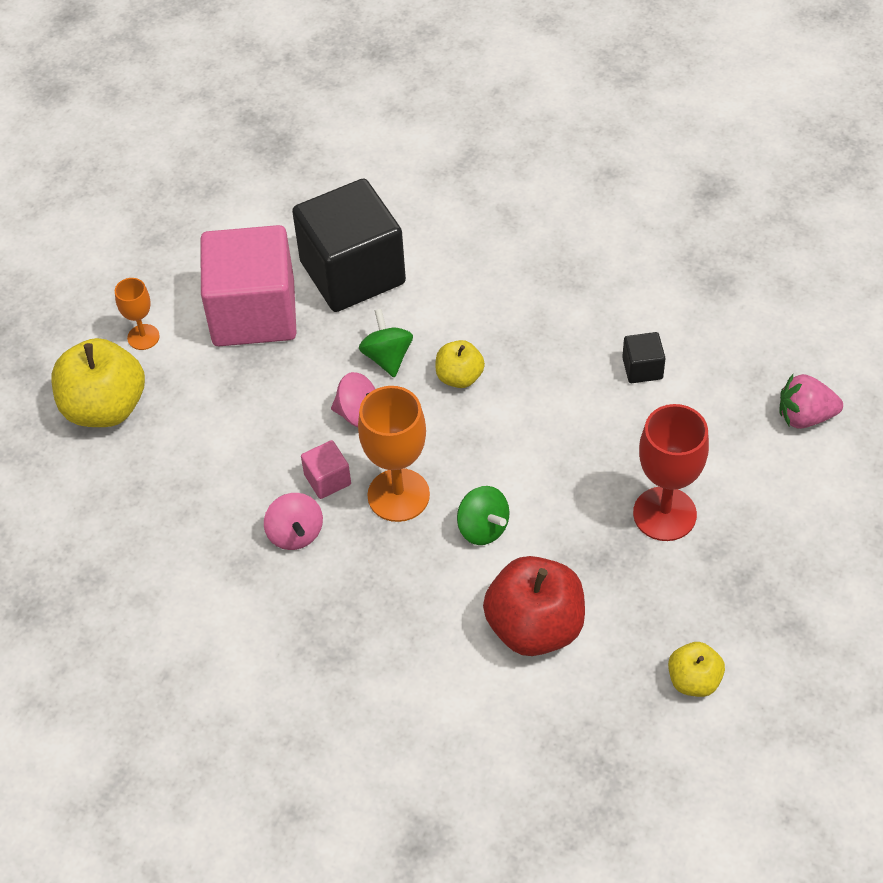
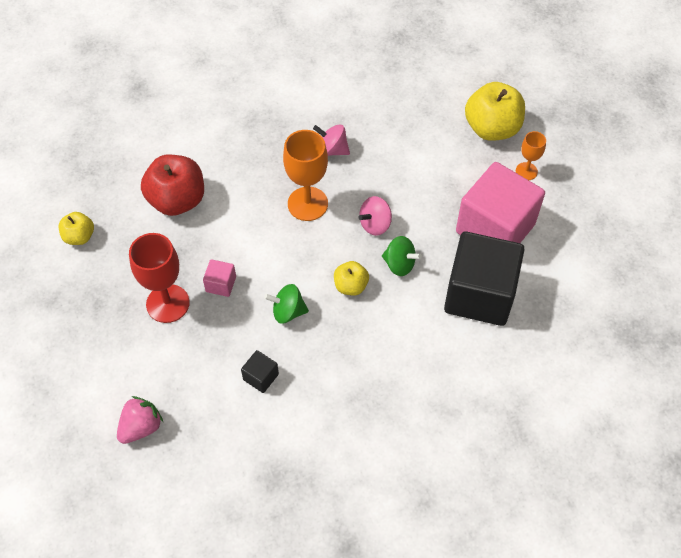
camera: 130 degrees right, 5 degrees up
pink cube [301,440,351,499] -> pink cube moved to [203,259,236,297]
green spinning top [457,486,510,545] -> green spinning top moved to [264,284,309,324]

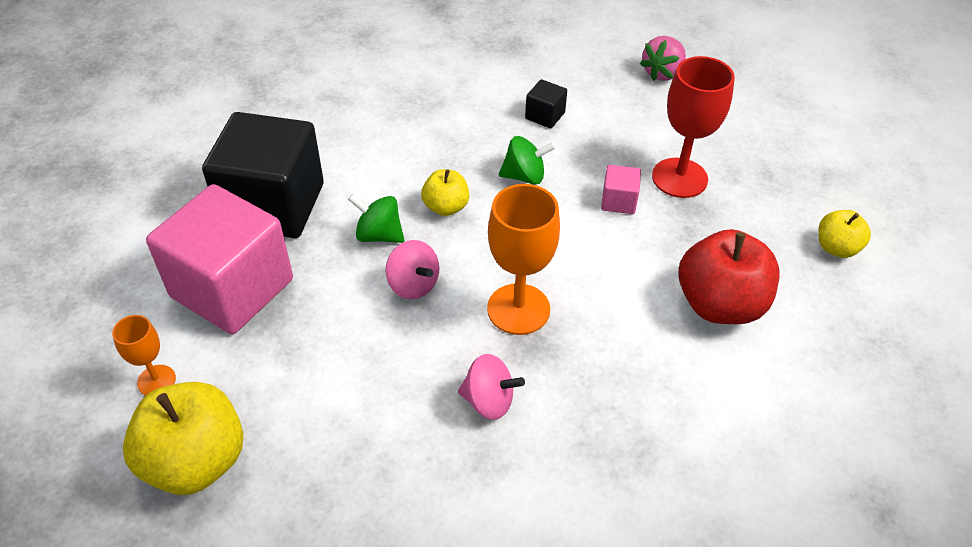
camera: 175 degrees right, 10 degrees down
pink spinning top [358,196,392,236] -> pink spinning top turned 90 degrees clockwise [386,240,440,299]

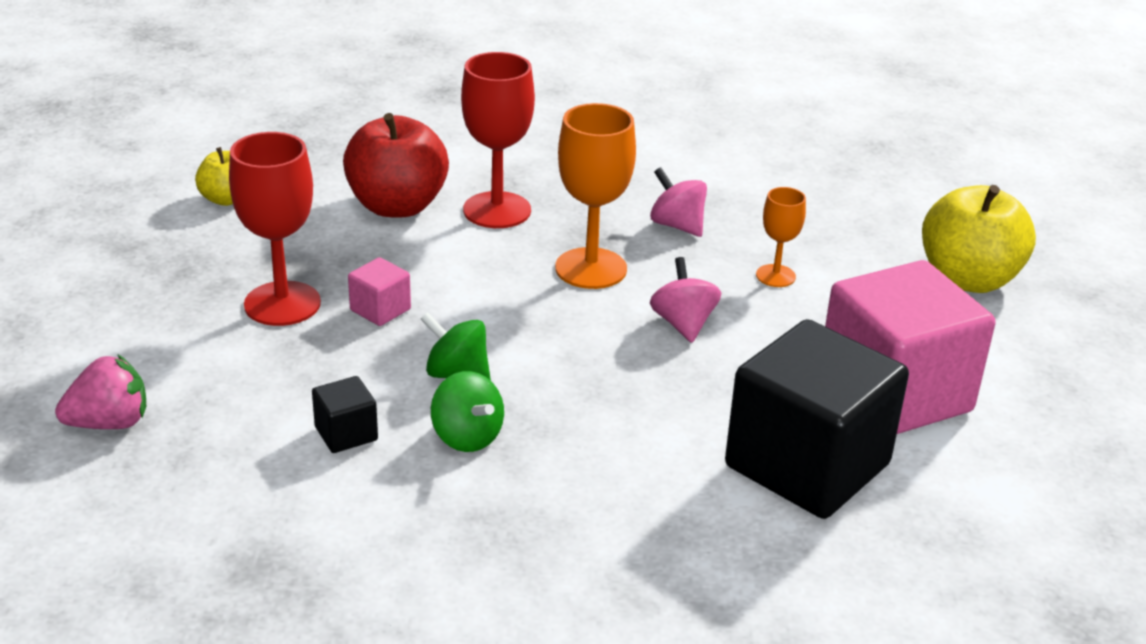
camera: 150 degrees left, 15 degrees down
orange goblet [112,315,176,396] -> orange goblet moved to [756,187,806,287]
green spinning top [348,194,404,243] -> green spinning top moved to [431,371,504,452]
yellow apple [421,169,469,216] -> none
none -> red goblet [461,52,535,228]

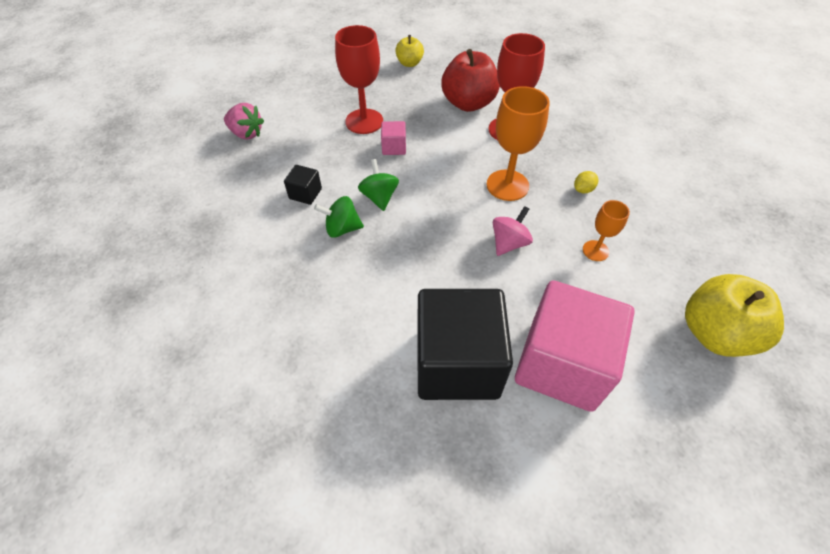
camera: 50 degrees right, 20 degrees up
green spinning top [431,371,504,452] -> green spinning top turned 75 degrees clockwise [314,196,364,238]
pink spinning top [650,167,707,237] -> yellow lemon [574,171,598,193]

